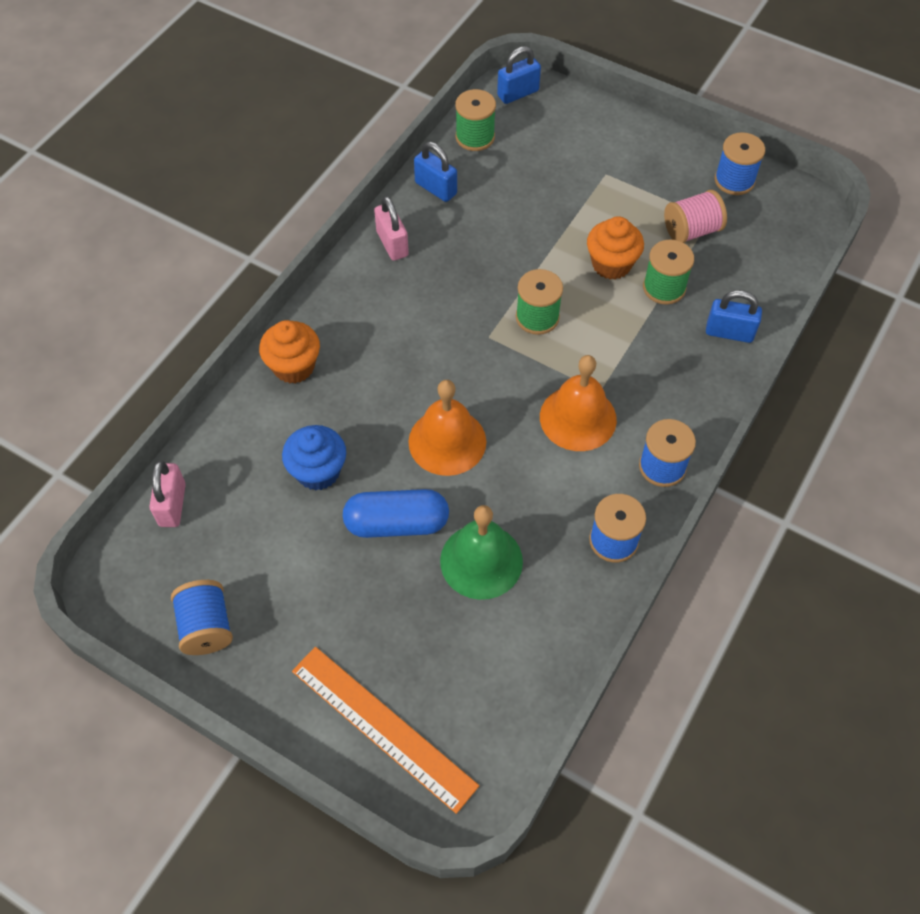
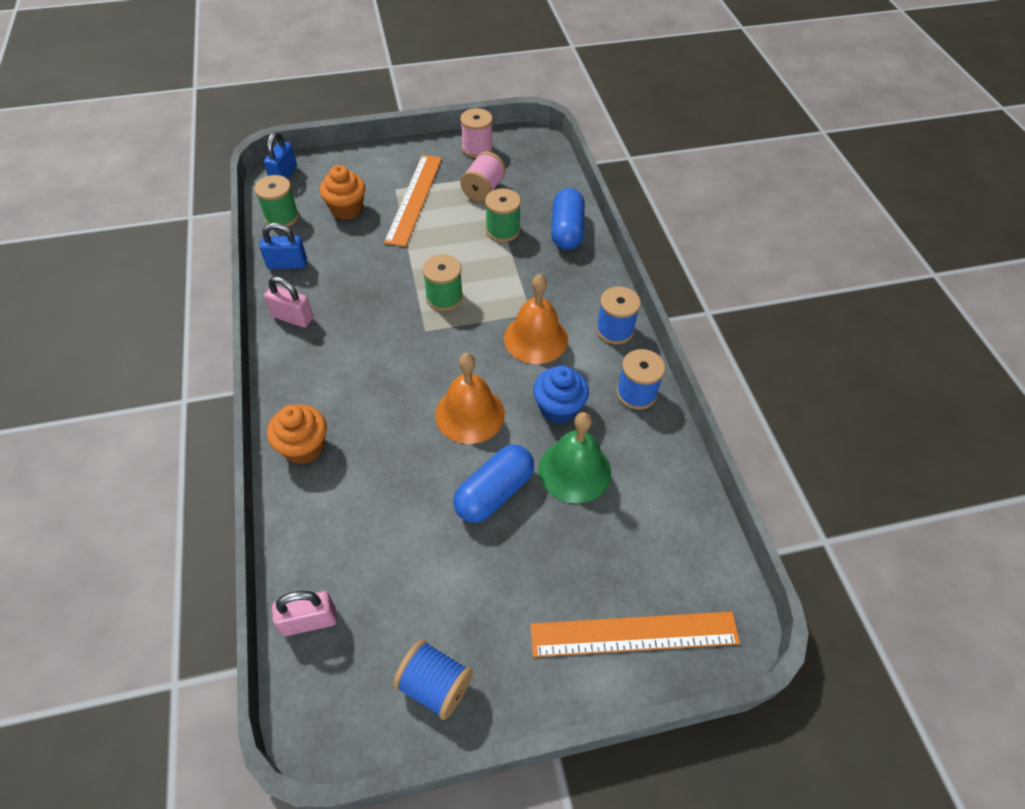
camera: 45 degrees left, 5 degrees down
pink padlock [149,461,186,527] -> pink padlock turned 60 degrees counterclockwise [272,591,337,636]
blue cupcake [282,425,346,491] -> blue cupcake moved to [533,366,589,424]
orange cupcake [587,216,644,280] -> orange cupcake moved to [319,165,366,220]
blue padlock [706,290,762,343] -> blue capsule [551,188,585,250]
blue spool [715,132,765,195] -> pink spool [460,108,493,158]
none -> orange ruler [384,155,442,247]

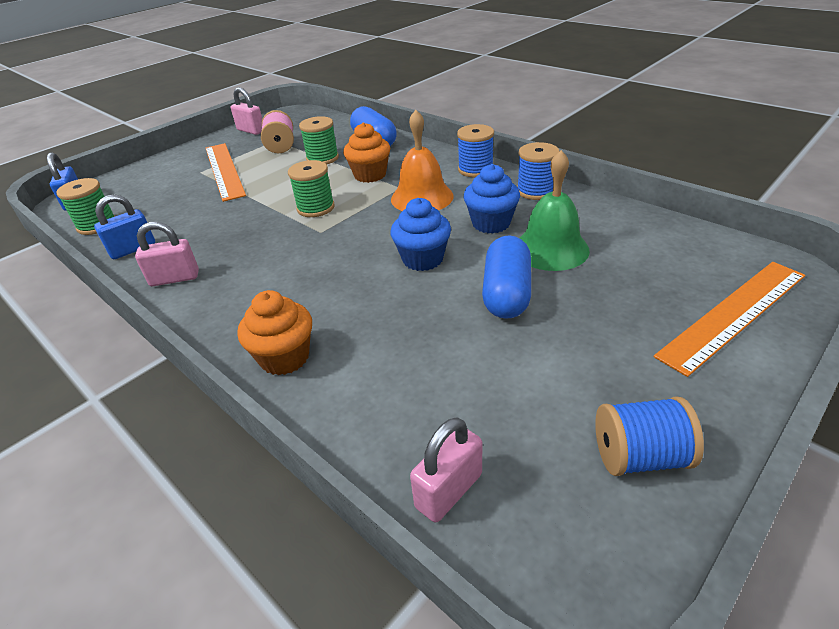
camera: 30 degrees left, 15 degrees down
orange cupcake [319,165,366,220] -> orange cupcake moved to [343,122,390,183]
orange bell [435,353,505,444] -> blue cupcake [391,198,451,271]
pink spool [460,108,493,158] -> pink padlock [231,87,262,135]

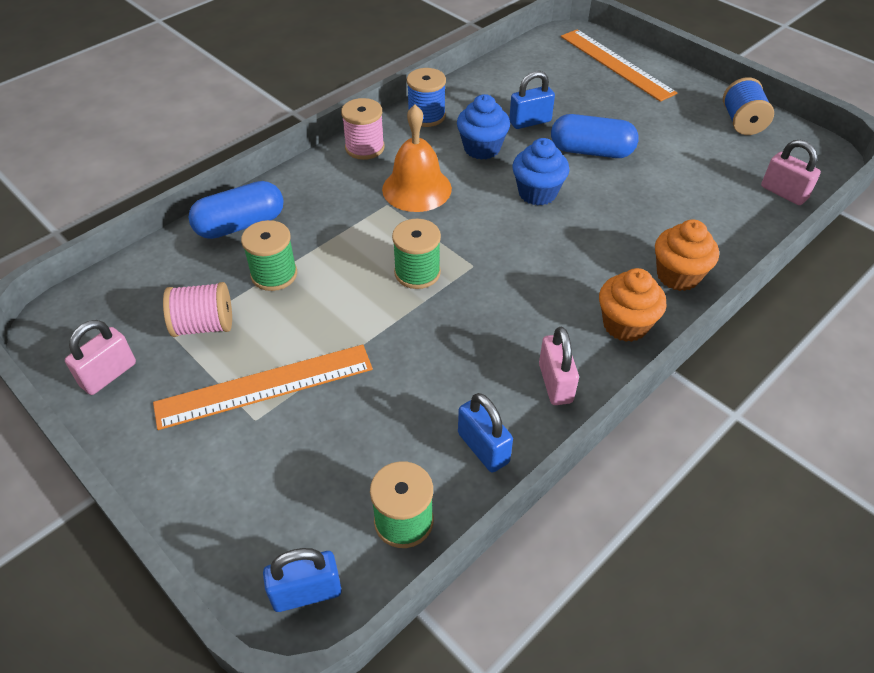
camera: 90 degrees left, 10 degrees up
orange cupcake [343,122,390,183] -> orange cupcake moved to [599,268,667,342]
blue spool [457,124,494,177] -> pink spool [341,98,385,160]
green bell [520,150,590,271] -> blue padlock [509,71,555,129]

